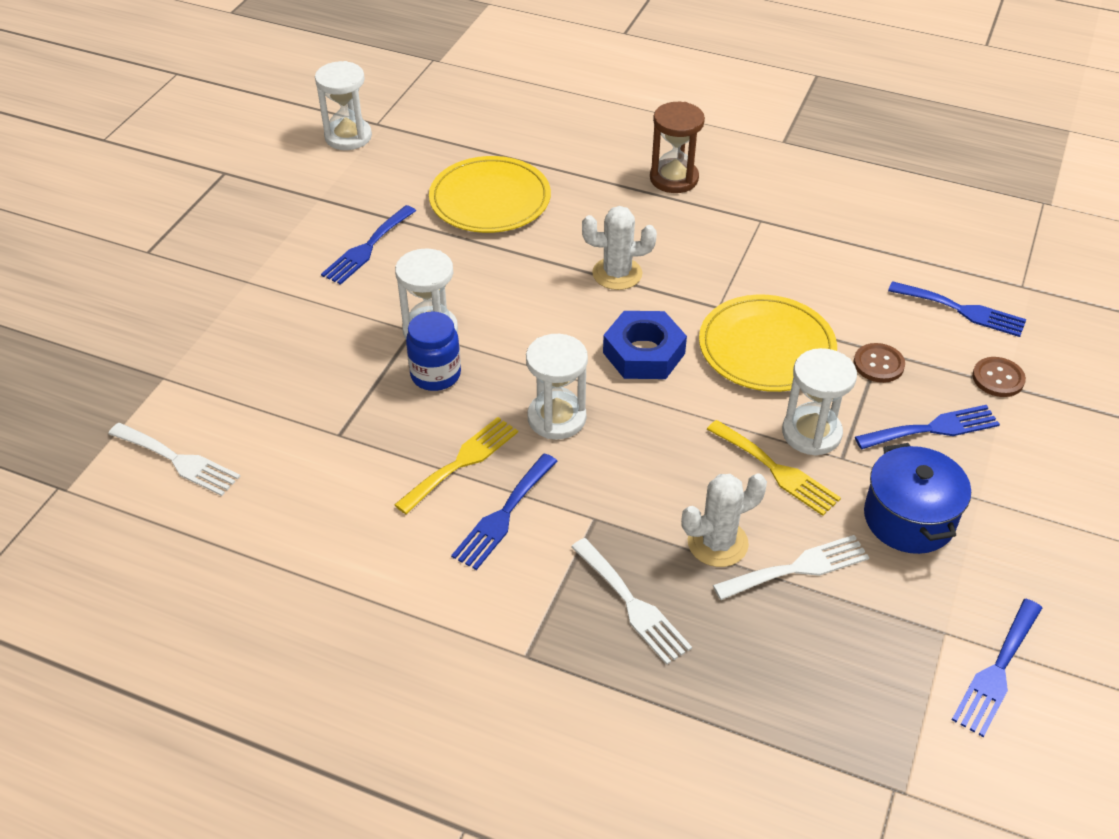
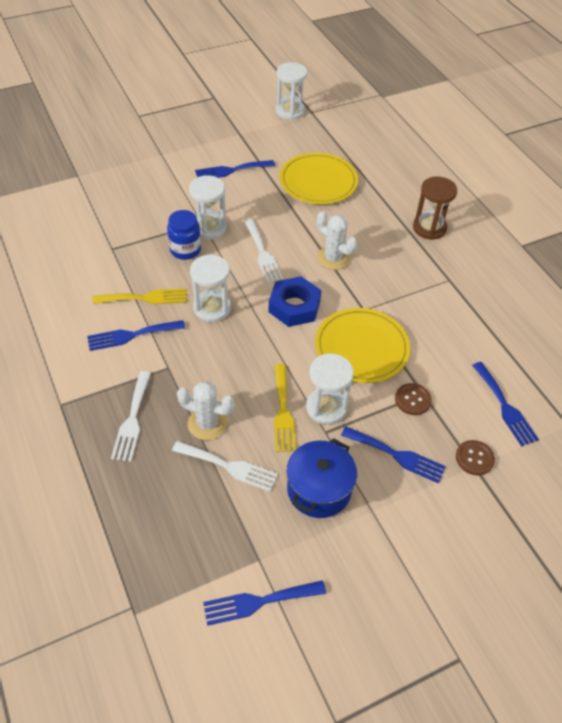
camera: 40 degrees right, 5 degrees up
white fork [108,423,240,496] -> white fork moved to [244,219,283,283]

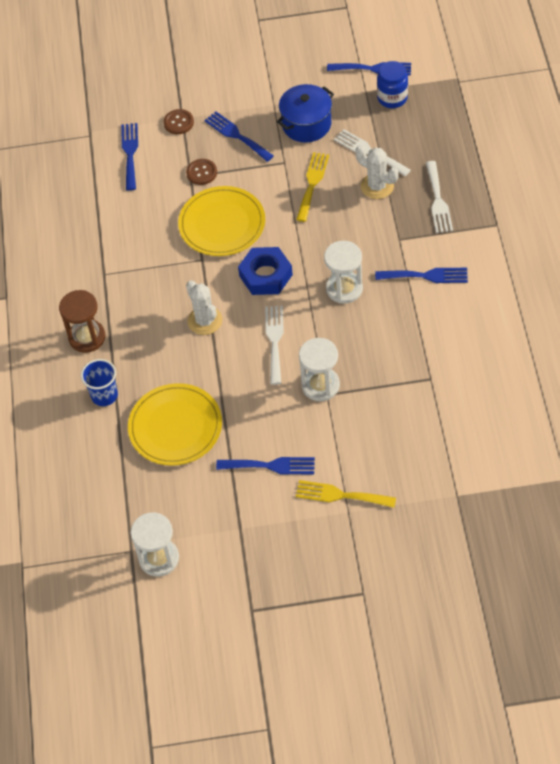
camera: 155 degrees left, 5 degrees up
yellow fork [93,288,187,304] -> yellow fork moved to [296,480,396,508]
white fork [111,371,151,462] -> white fork turned 150 degrees clockwise [426,161,453,233]
blue jar [167,210,201,260] -> blue jar moved to [377,61,408,108]
white hourglass [306,353,354,425] -> none
none -> blue cup [81,359,118,406]

